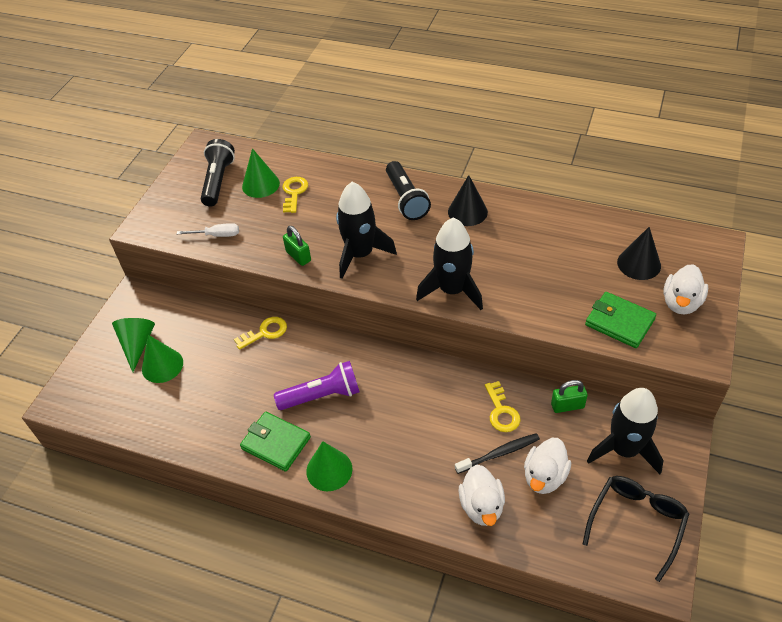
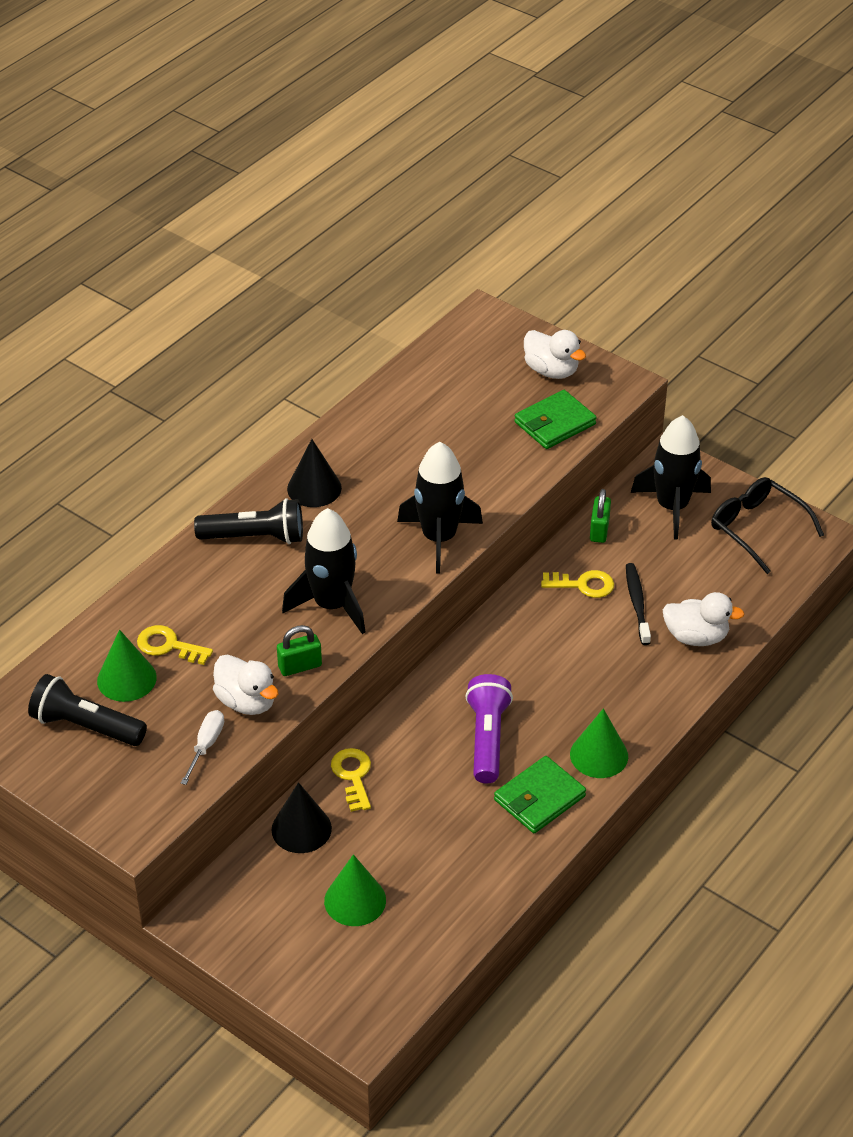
camera: 75 degrees left, 5 degrees down
green cone [112,318,155,372] -> none
white duck [524,438,571,494] -> white duck moved to [213,654,278,715]
black cone [617,227,661,280] -> black cone moved to [271,782,332,853]

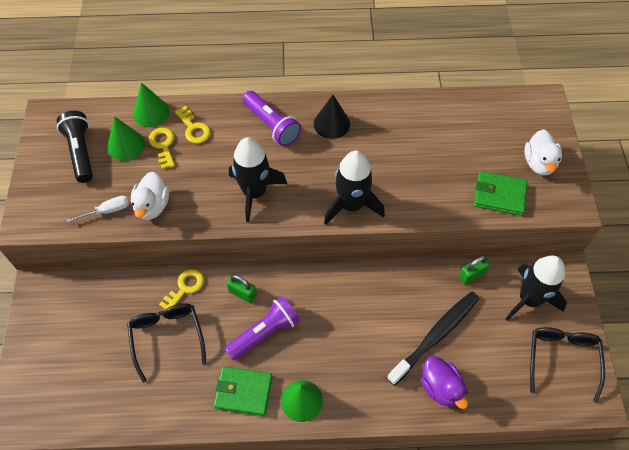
camera: 50 degrees right, 15 degrees up
black flashlight [194,498,303,544] -> purple flashlight [242,91,301,146]
black cone [271,782,332,853] -> none
green padlock [277,625,322,676] -> green padlock moved to [226,274,257,303]
green cone [324,854,386,926] -> green cone moved to [133,83,170,127]
yellow key [541,570,614,598] -> yellow key moved to [175,106,211,143]
black toothbrush [626,563,651,645] -> black toothbrush [387,292,479,386], size x1.62
white duck [662,592,745,646] -> purple duck [421,356,468,409]
none -> black glasses [127,303,206,383]

